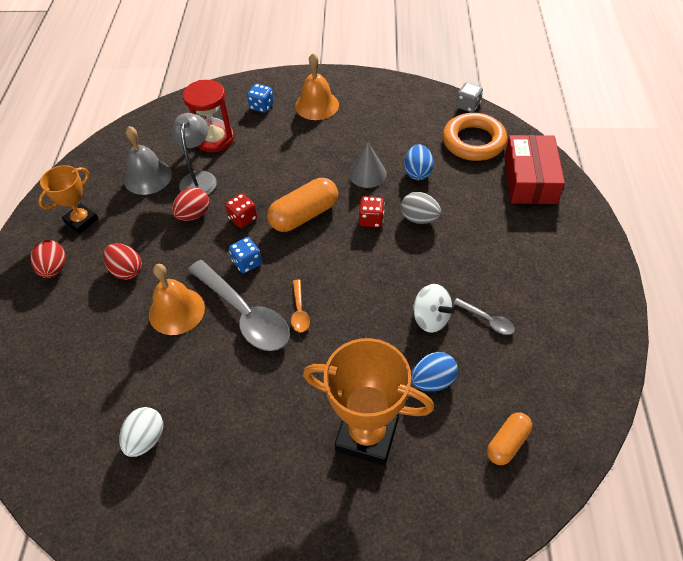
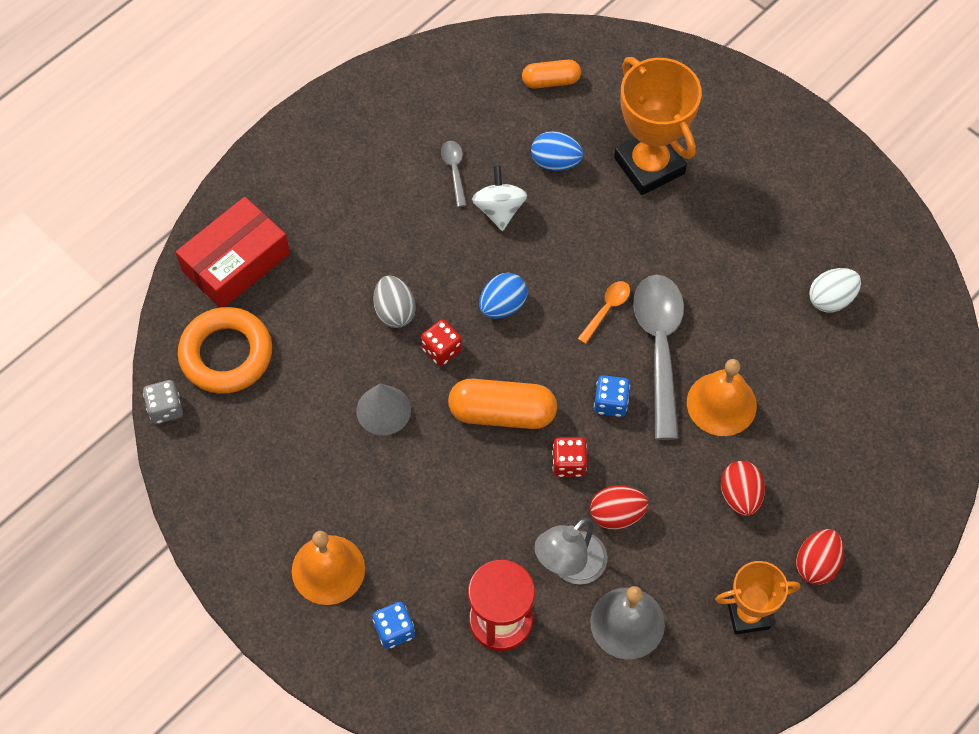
camera: 140 degrees left, 10 degrees up
blue egg [404,144,434,180] -> blue egg moved to [479,273,527,319]

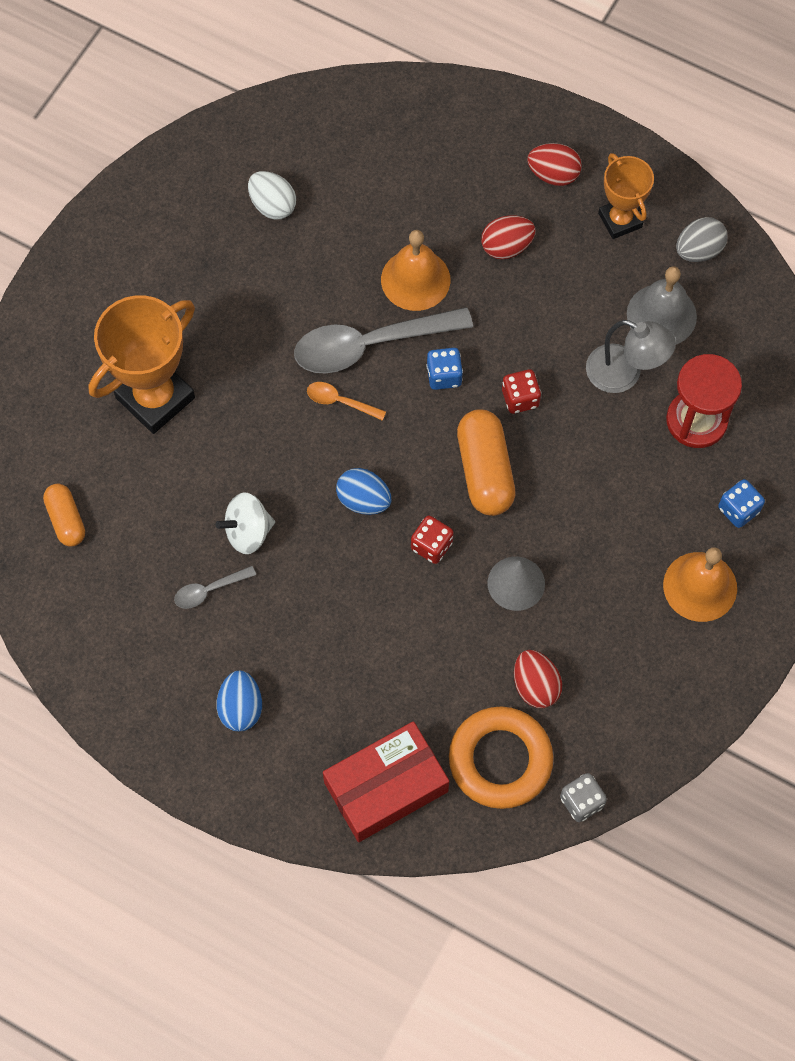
camera: 105 degrees left, 5 degrees up
red box [176,197,290,307] -> red box turned 60 degrees counterclockwise [323,721,449,842]
grey egg [373,276,416,328] -> grey egg moved to [676,217,728,262]
blue egg [531,131,583,171] -> blue egg moved to [217,671,262,731]
red egg [590,486,648,530] -> red egg moved to [514,650,562,708]

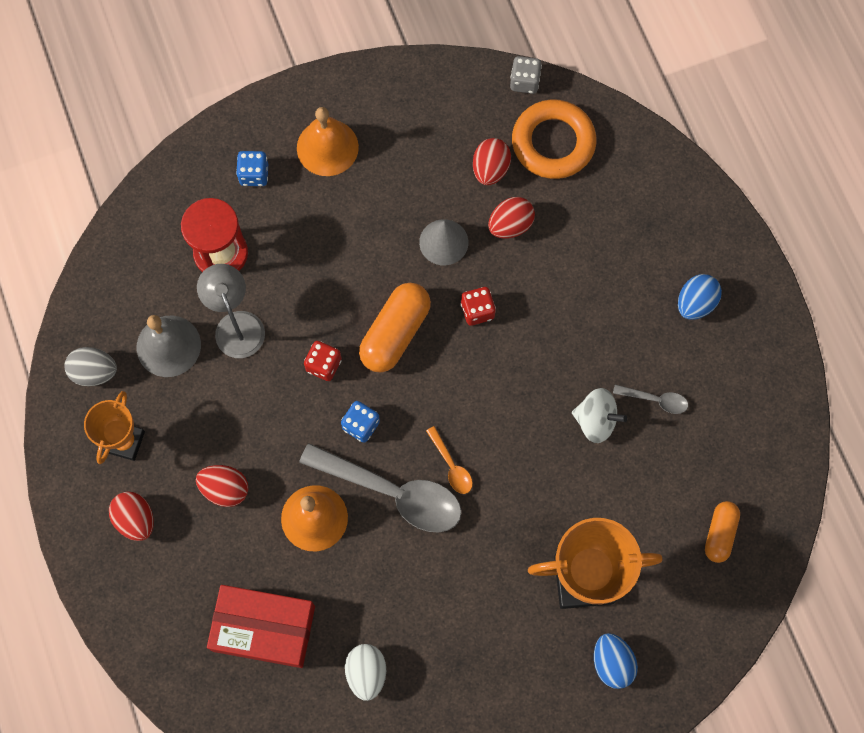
camera: 140 degrees left, 5 degrees up
red box [323,721,449,842] -> red box moved to [207,585,315,668]
blue egg [336,468,391,515] -> blue egg moved to [594,633,638,689]
none -> red egg [488,197,535,238]

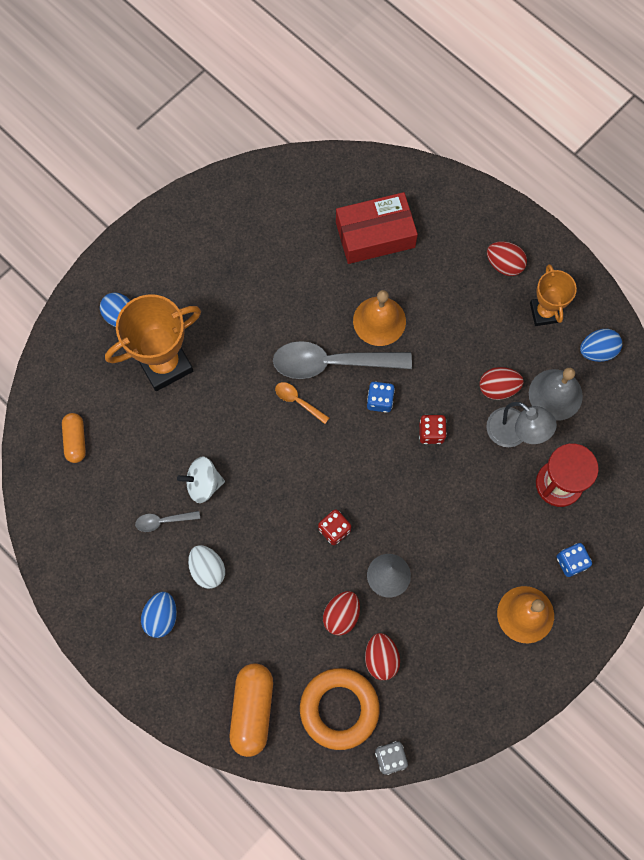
camera: 155 degrees right, 0 degrees up
grey egg [64,347,117,386] -> blue egg [580,329,622,362]
red egg [196,465,248,507] -> red egg moved to [480,367,524,400]
white egg [345,644,386,701] -> white egg moved to [188,545,225,589]
orange capsule [359,283,431,372] -> orange capsule moved to [230,663,273,757]

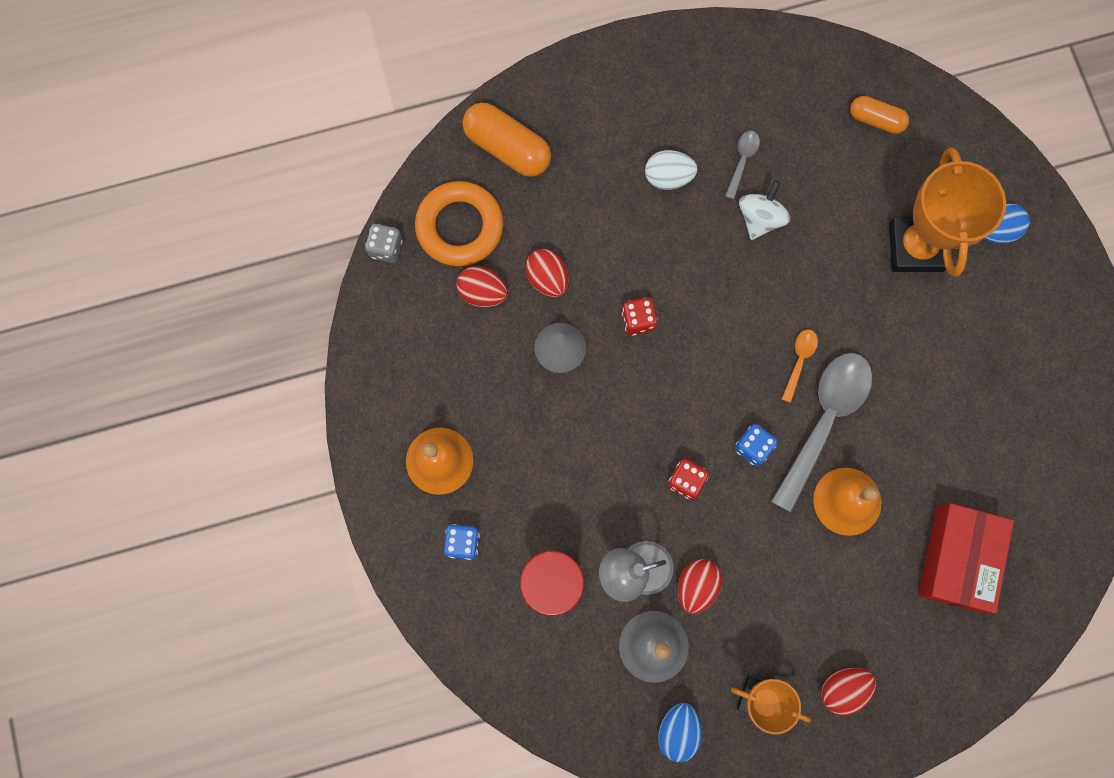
camera: 120 degrees right, 5 degrees up
blue egg [141,592,177,638] -> none
orange spoon [275,382,329,424] -> orange spoon turned 45 degrees counterclockwise [782,329,818,403]

